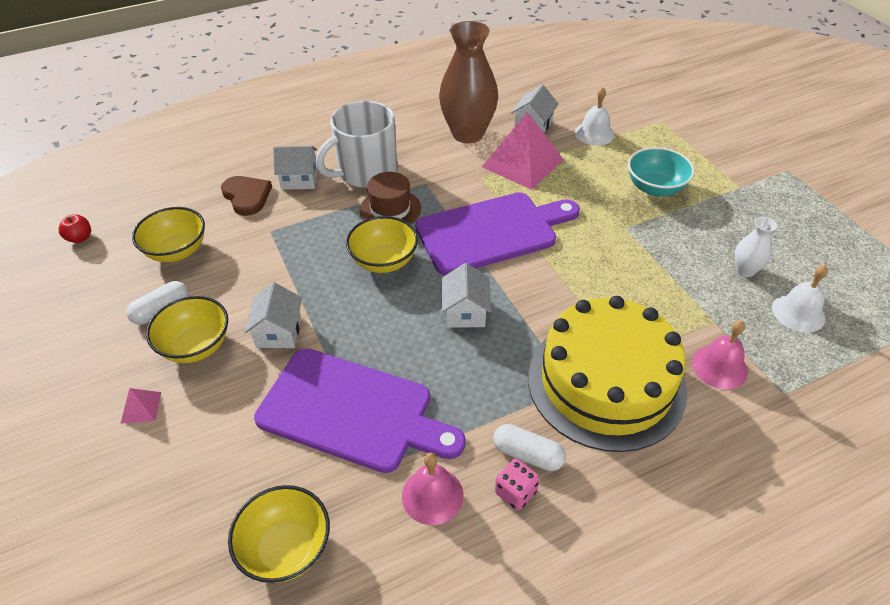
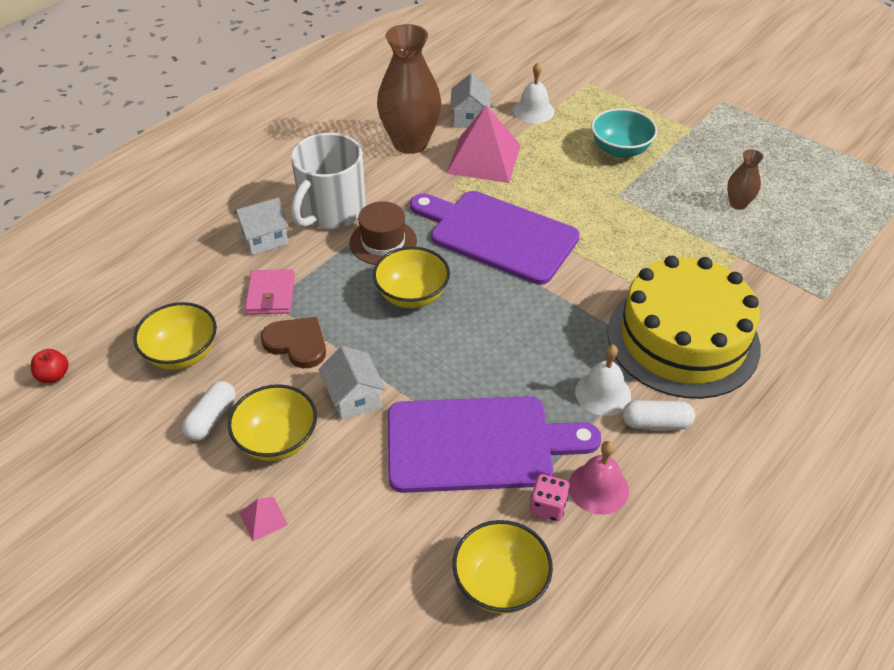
camera: 25 degrees left, 0 degrees up
brown heart [221,176,272,216] -> brown heart moved to [261,317,326,368]
purple cutting board [415,192,580,275] -> purple cutting board turned 105 degrees counterclockwise [410,191,580,285]
white house [442,263,491,328] -> none
pink dice [495,459,540,510] -> pink dice moved to [530,474,570,522]
pink bell [692,320,748,389] -> none
white vase [735,217,777,277] -> brown vase [727,149,764,210]
white bell [772,265,828,332] -> white bell moved to [575,345,631,416]
none -> pink wallet [245,269,295,314]

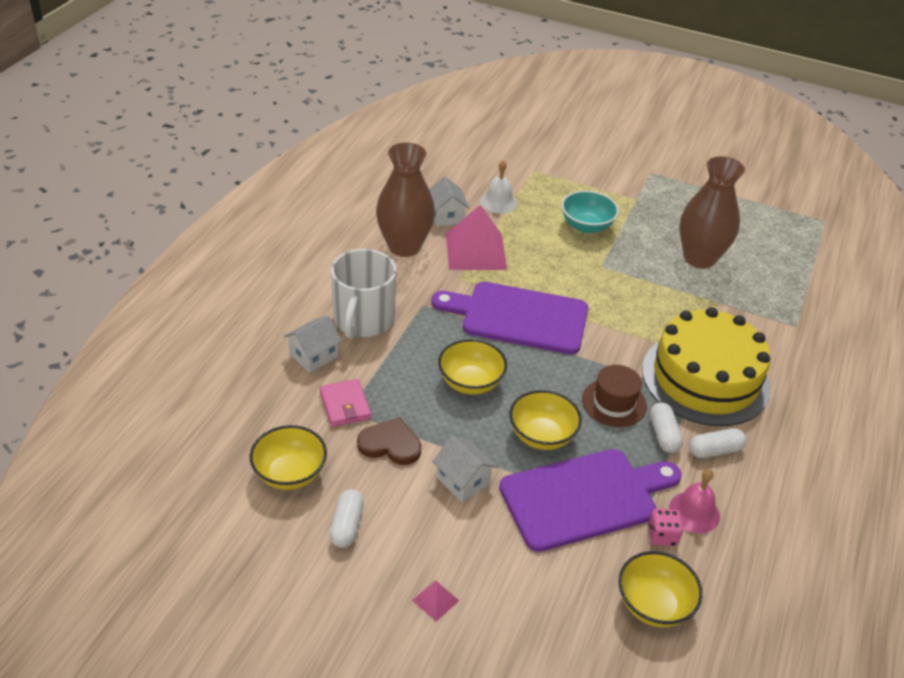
camera: 20 degrees left, 5 degrees down
red apple [31,349,69,383] -> none
yellow bowl [228,384,317,461] -> yellow bowl moved to [509,390,582,450]
brown hat [349,201,417,265] -> brown hat moved to [582,365,647,427]
white bell [575,345,631,416] -> white capsule [650,403,683,453]
brown vase [727,149,764,210] -> brown vase [680,156,745,269], size x2.13

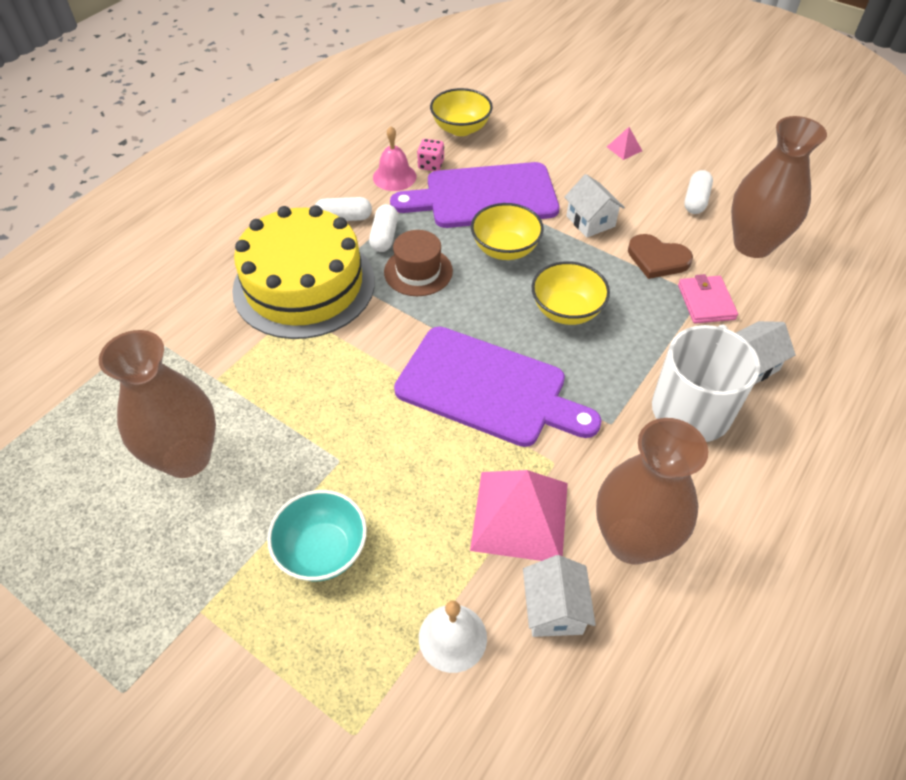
camera: 165 degrees left, 10 degrees up
yellow bowl [250,425,327,490] -> brown vase [731,116,827,258]

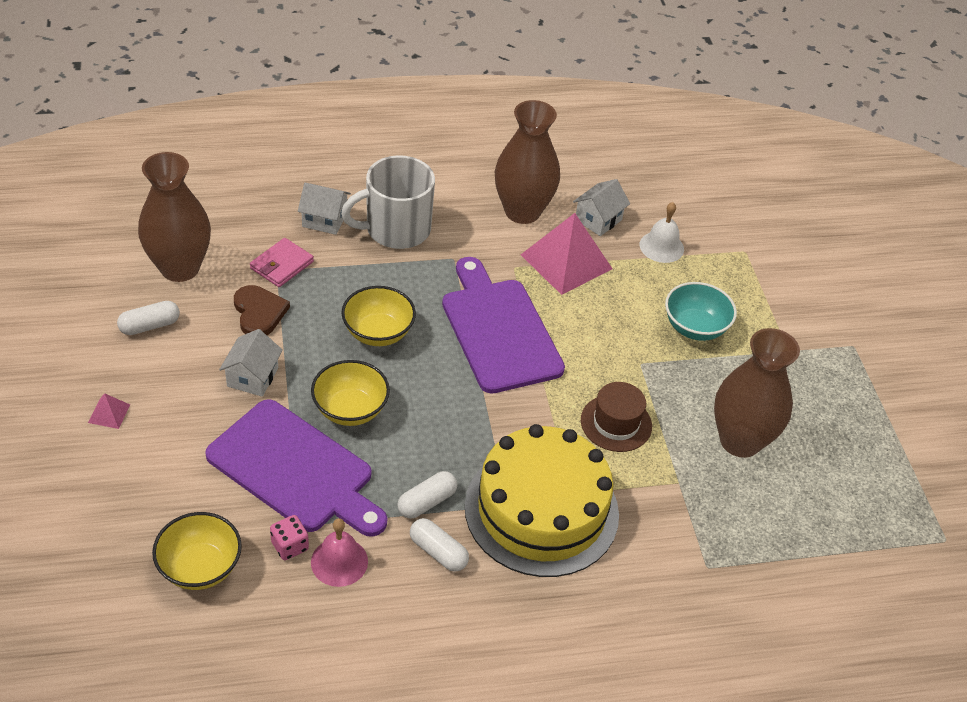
camera: 140 degrees left, 5 degrees down
brown hat [384,230,453,296] -> brown hat moved to [581,382,652,452]

